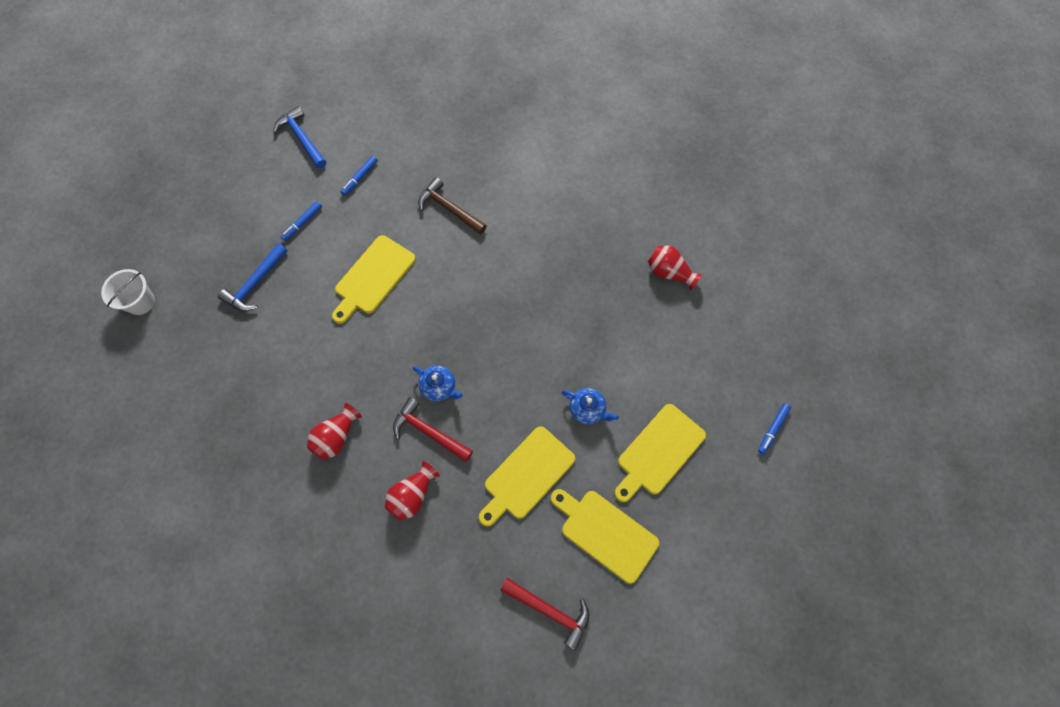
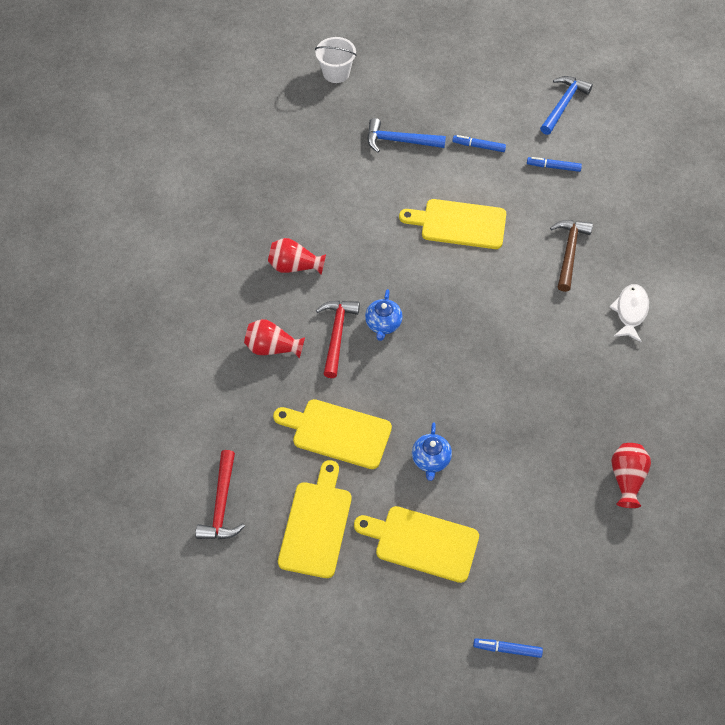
camera: 65 degrees right, 10 degrees down
none -> white fish [610,284,649,342]

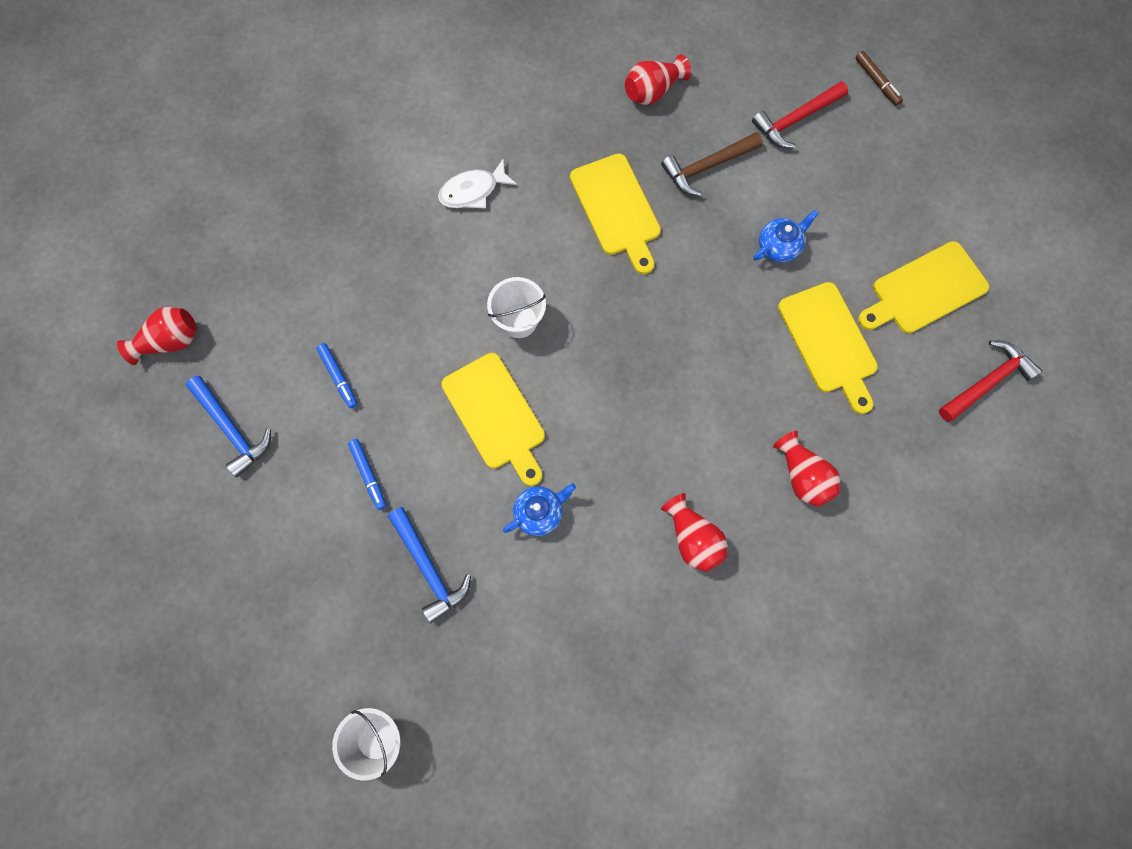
camera: 130 degrees left, 15 degrees up
red hammer [316,301,360,378] -> red hammer moved to [752,81,848,148]
yellow cutting board [354,506,479,583] -> yellow cutting board moved to [570,153,661,275]
blue teapot [365,289,403,341] -> blue teapot moved to [503,483,576,536]
blue marker [473,638,543,658] -> brown marker [856,51,903,106]
blue hammer [540,76,593,135] -> blue hammer turned 120 degrees counterclockwise [186,376,271,477]
brown hammer [550,220,593,292] -> brown hammer moved to [661,132,763,196]
none -> red vase [117,307,197,365]
none -> white bucket [487,277,546,338]

